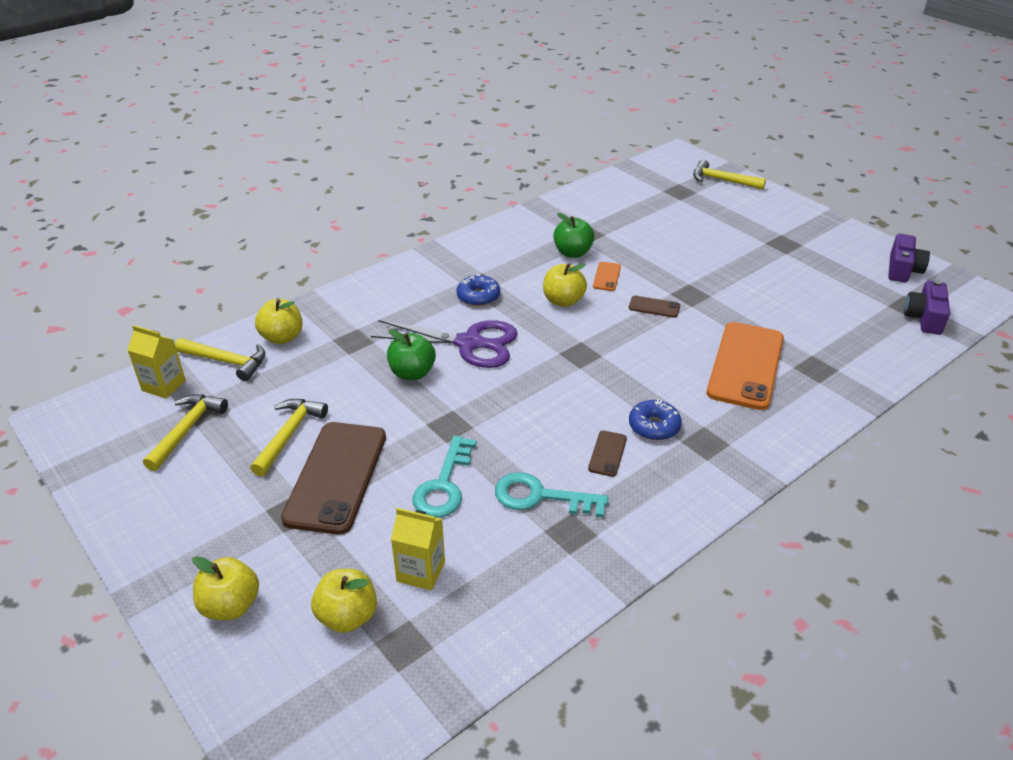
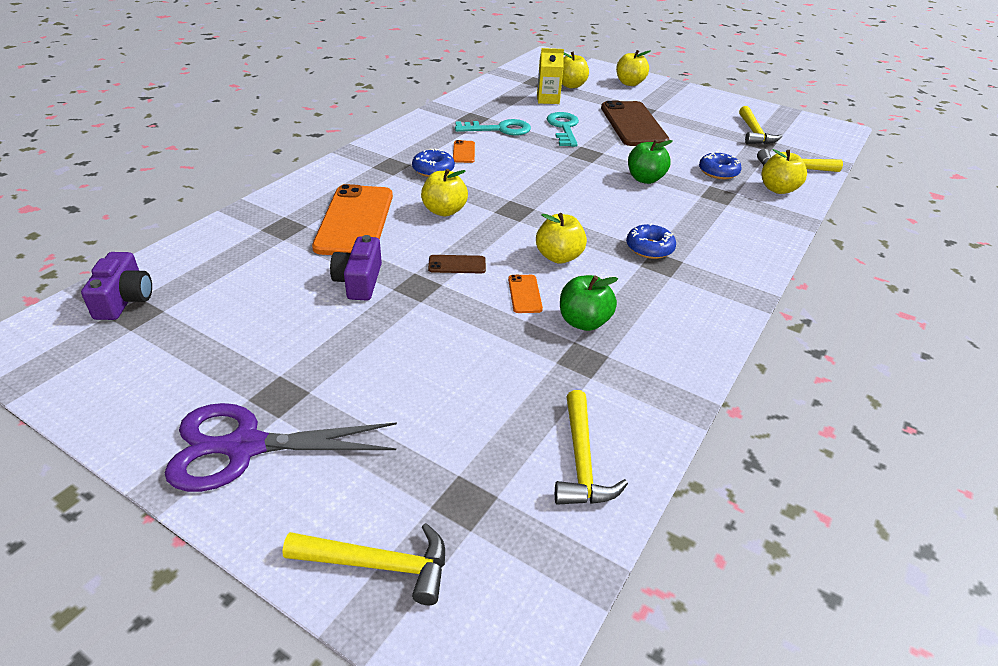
camera: 160 degrees right, 0 degrees up
yellow carton [127,325,186,399] -> none
yellow hammer [250,399,328,477] -> yellow hammer moved to [555,390,628,505]
purple scissors [371,320,518,368] -> purple scissors moved to [165,403,397,492]
brown phone [588,431,627,477] -> orange phone [453,140,475,163]
purple camera [888,234,930,283] -> purple camera moved to [330,235,382,301]
none -> yellow apple [421,169,468,216]
none -> blue donut [699,151,742,179]

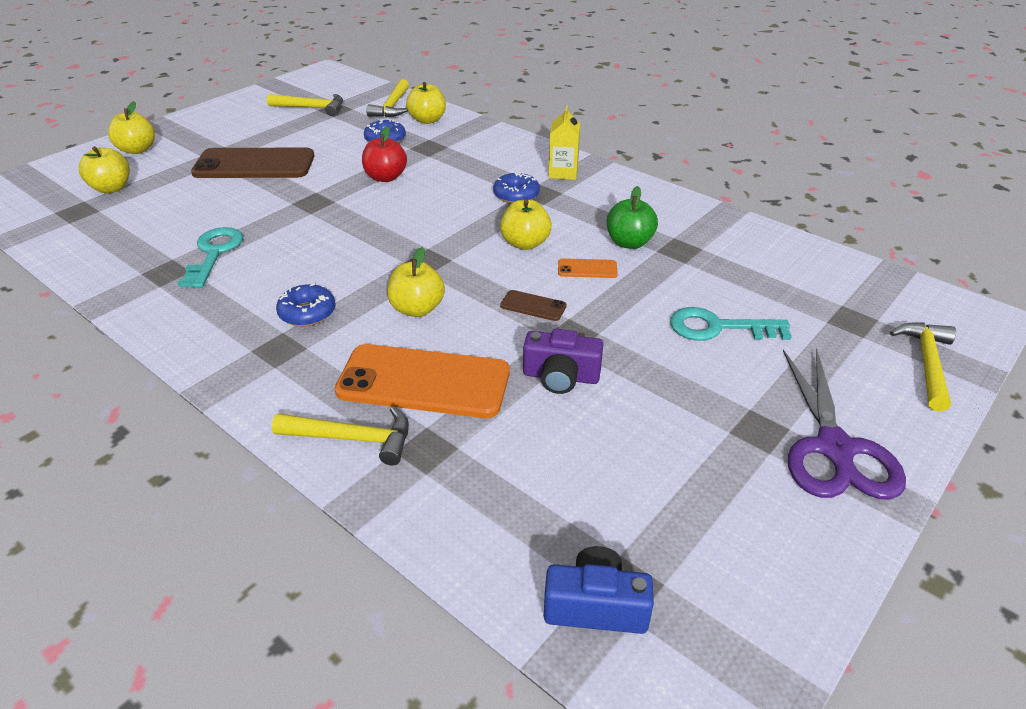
camera: 80 degrees left, 0 degrees up
purple camera [81,252,152,320] -> blue camera [544,546,654,634]
brown phone [428,255,486,273] -> brown phone turned 75 degrees counterclockwise [500,290,567,321]
orange phone [453,140,475,163] -> none
yellow carton [537,48,564,104] -> yellow carton moved to [548,106,580,180]
turquoise key [547,112,579,147] -> turquoise key moved to [670,307,792,341]
yellow hammer [555,390,628,505] -> yellow hammer moved to [272,406,409,465]
green apple [628,140,673,184] -> red apple [362,126,407,182]

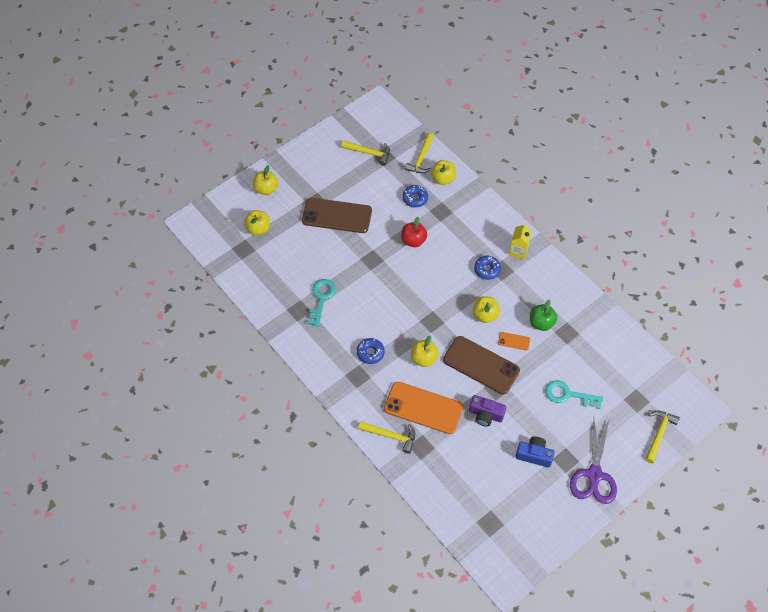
camera: 10 degrees right, 20 degrees up
brown phone [500,290,567,321] -> brown phone [443,336,520,394], size x2.34
blue camera [544,546,654,634] -> blue camera moved to [516,436,555,468]

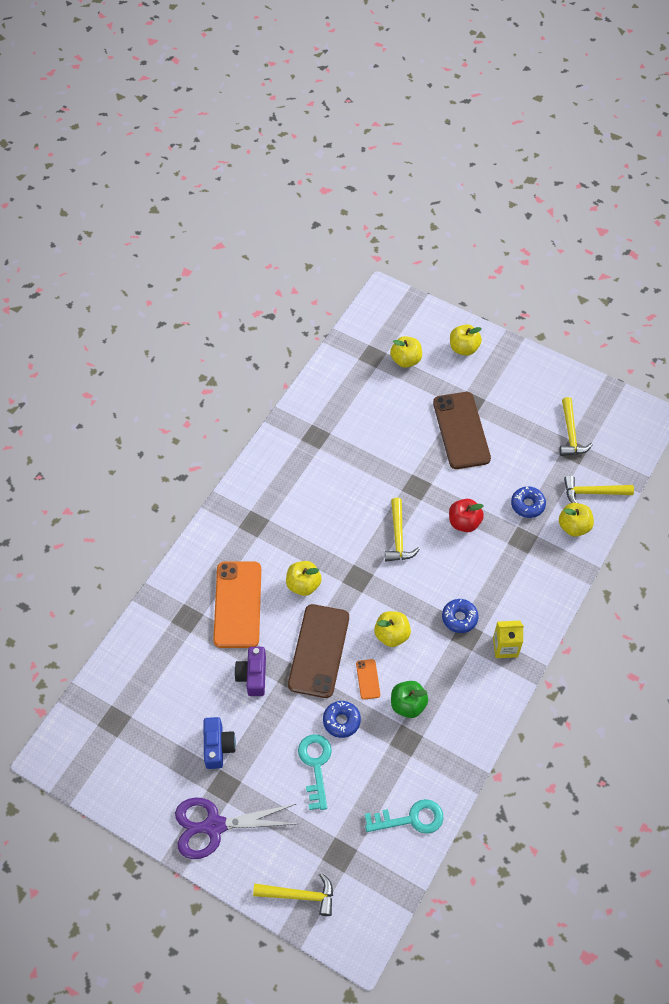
camera: 70 degrees right, 0 degrees up
turquoise key [307,279,336,327] -> turquoise key moved to [365,799,444,834]
blue donut [357,338,385,364] -> blue donut moved to [323,701,361,738]
yellow hammer [358,421,415,454] -> yellow hammer moved to [385,498,420,561]

